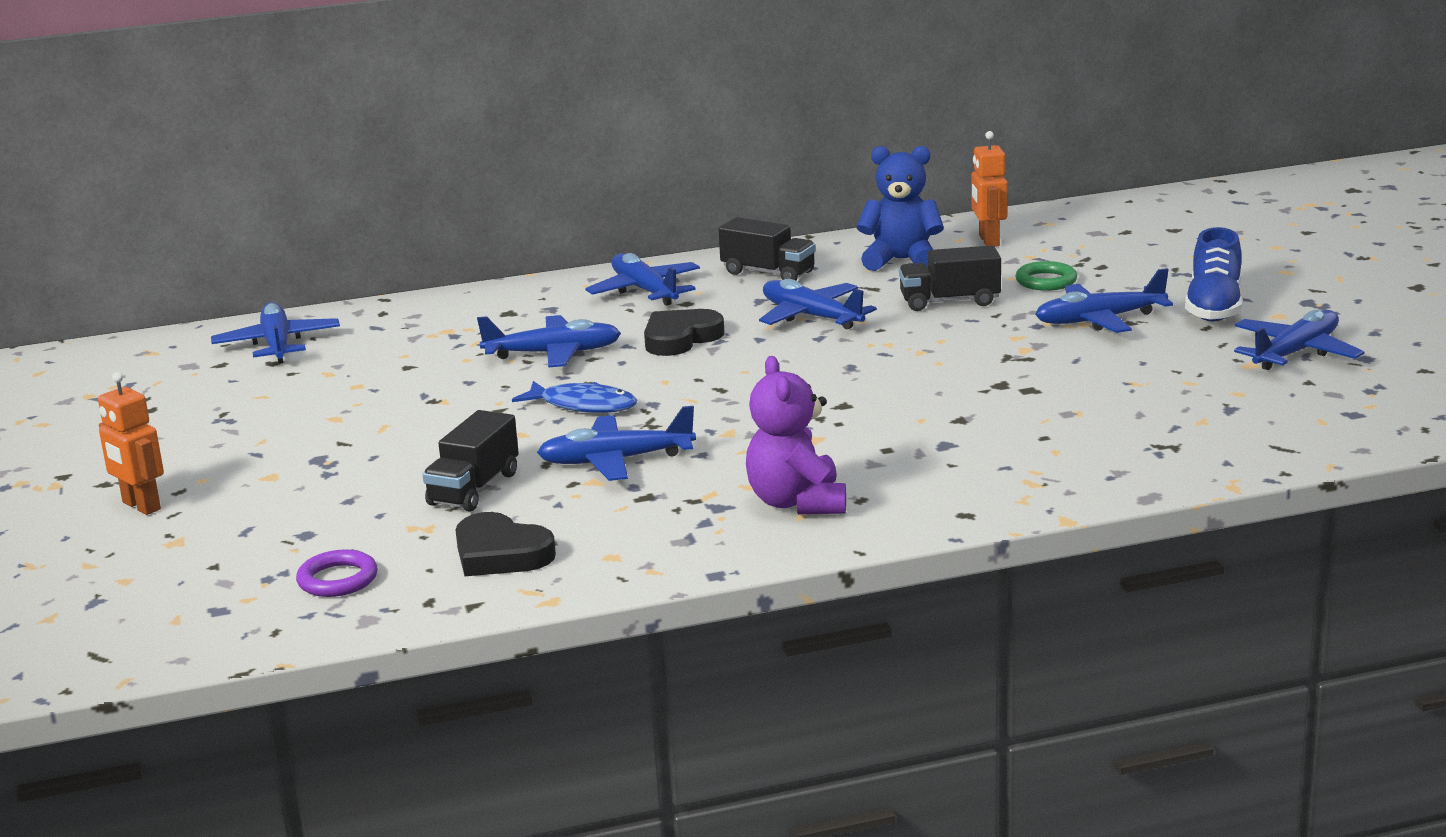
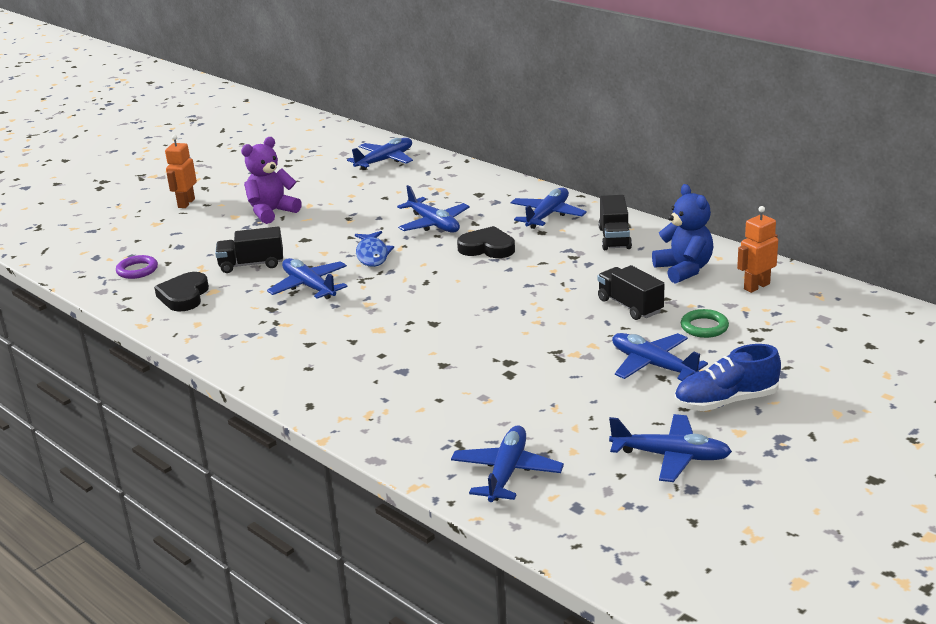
camera: 60 degrees right, 5 degrees up
purple teddy bear [746,356,846,515] -> purple teddy bear moved to [241,137,302,224]
blue plane [759,279,877,329] -> blue plane moved to [451,425,564,502]

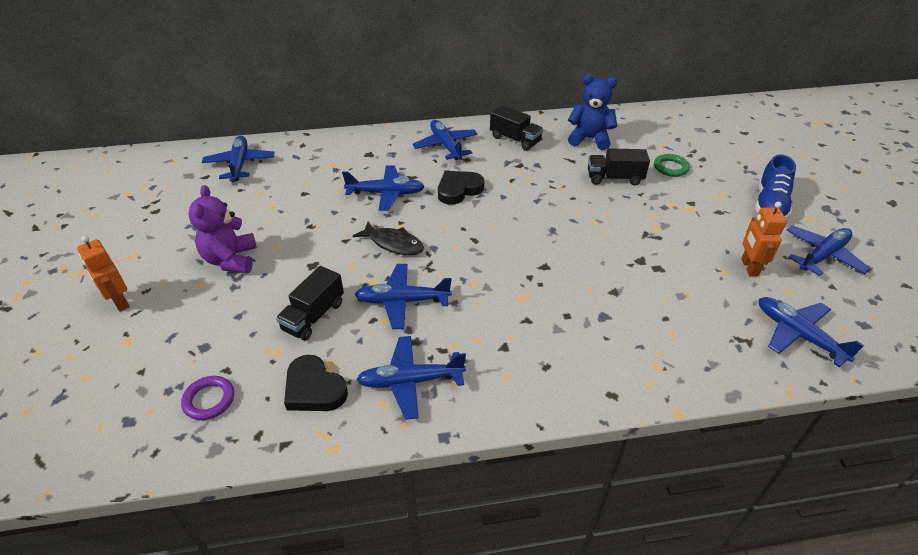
camera: 55 degrees left, 15 degrees up
blue fish [355,231,394,267] -> black fish [353,221,424,255]
blue plane [612,333,708,381] -> blue plane moved to [356,336,466,420]
orange robot [737,206,778,293] -> orange robot moved to [741,202,787,276]

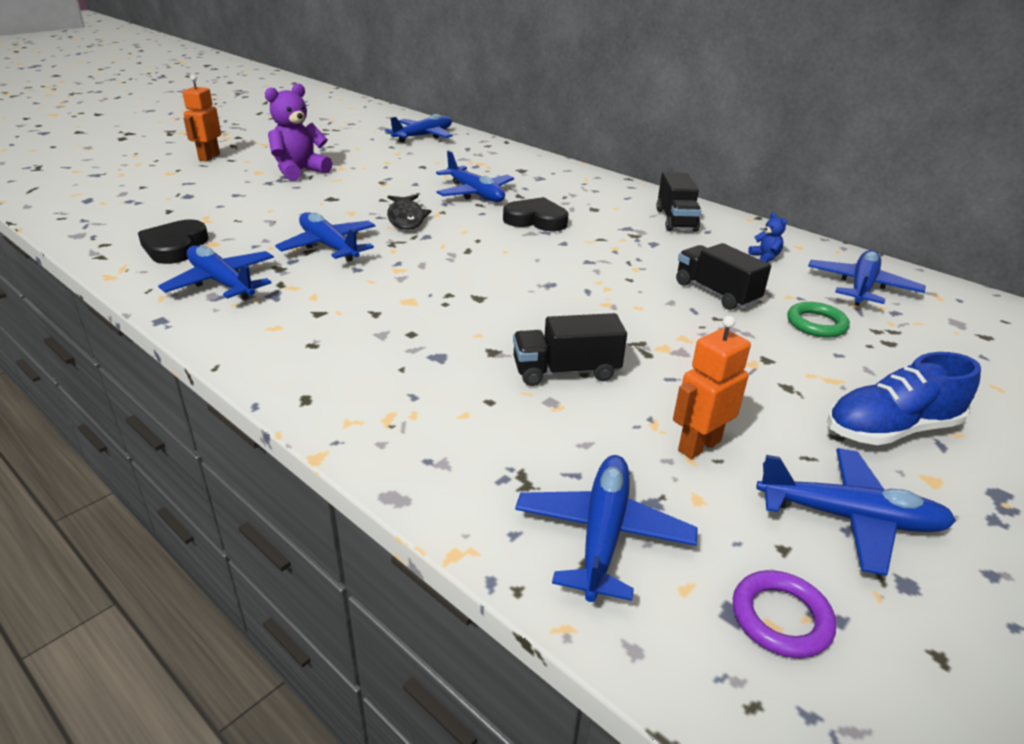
camera: 50 degrees right, 10 degrees down
purple ring [181,376,234,420] -> purple ring moved to [733,570,836,658]
black truck [276,266,344,341] -> black truck moved to [513,313,627,386]
blue plane [412,120,478,160] -> blue plane moved to [808,250,926,306]
blue teddy bear [568,75,617,150] -> blue teddy bear [748,212,787,262], size x0.44

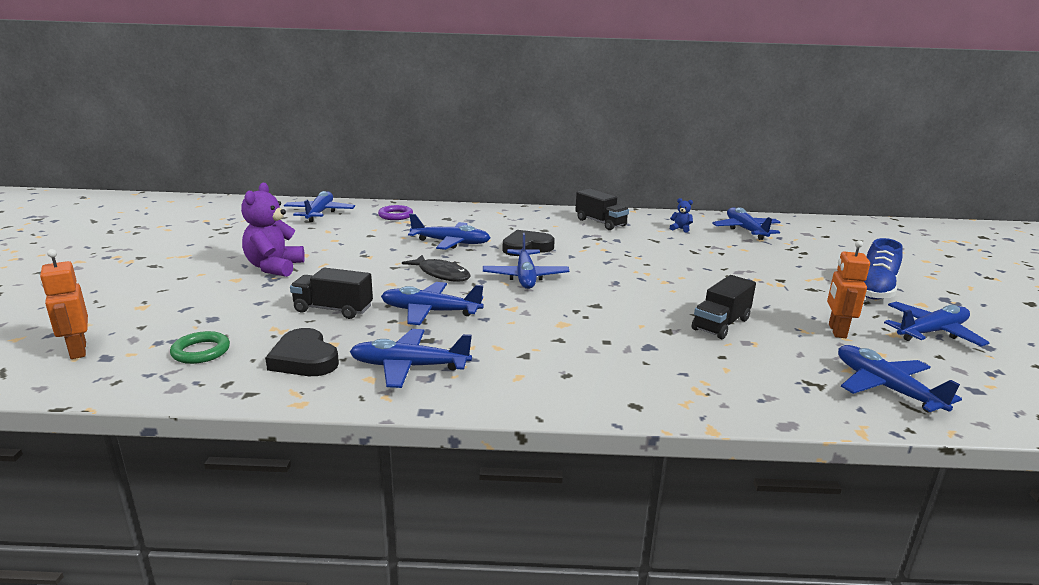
camera: 40 degrees left, 10 degrees down
orange robot [183,75,221,162] -> orange robot moved to [40,249,88,359]
black truck [676,243,771,310] -> black truck moved to [290,268,373,319]
purple ring [733,570,836,658] -> purple ring moved to [378,205,413,220]
green ring [787,302,850,338] -> green ring moved to [170,331,230,364]
none -> blue plane [483,233,570,289]

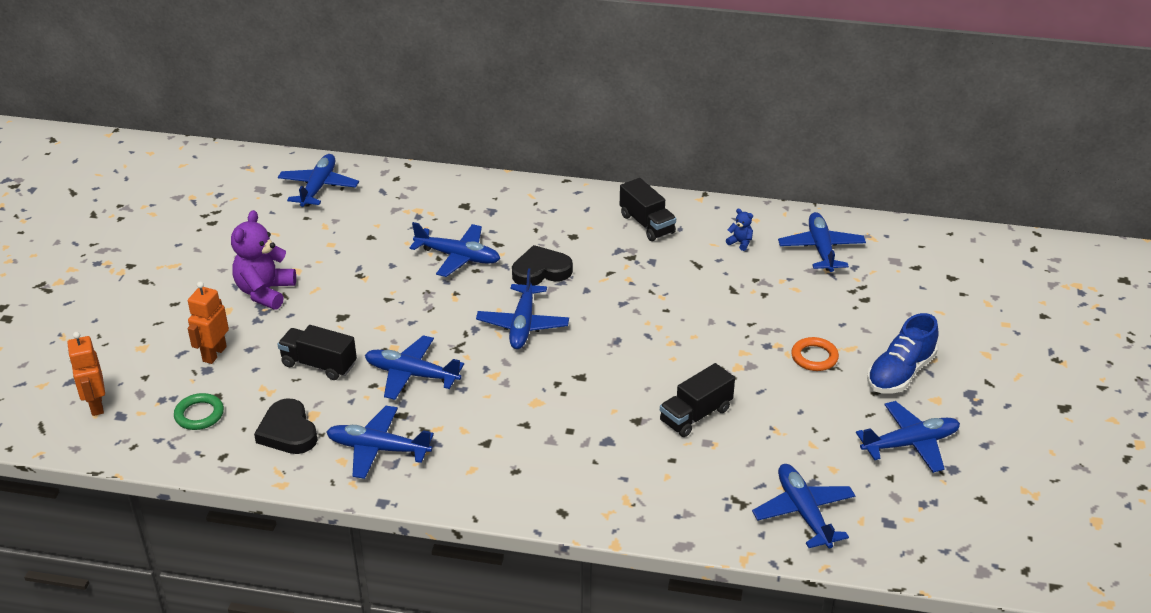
camera: 10 degrees right, 15 degrees up
purple ring [378,205,413,220] -> none
black fish [402,255,471,281] -> none
orange robot [827,240,870,338] -> orange robot moved to [188,281,229,364]
none -> orange ring [791,337,839,371]

